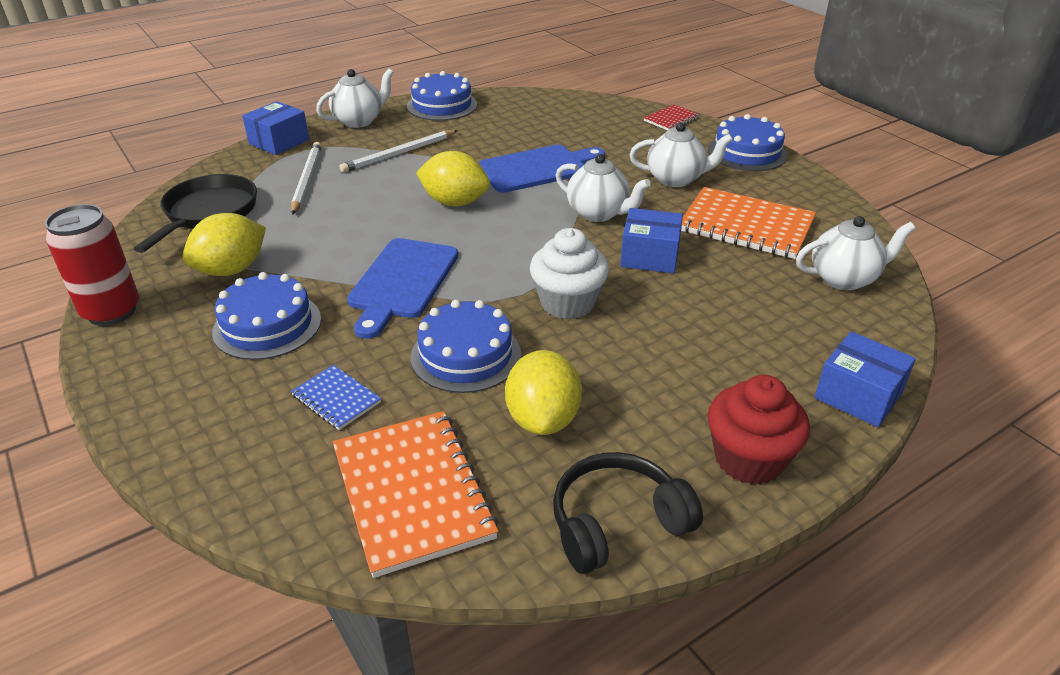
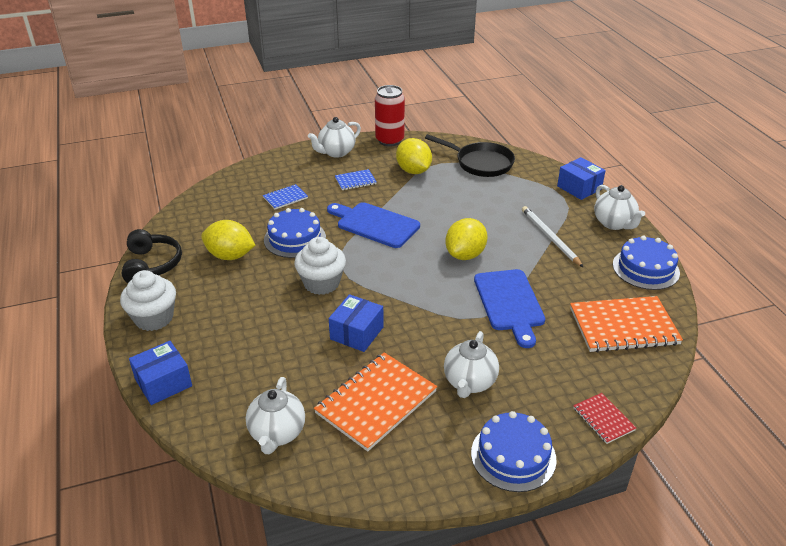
camera: 105 degrees right, 0 degrees up
blue cake [212,272,321,360] -> blue notebook [335,169,377,190]
white pencil [291,142,321,215] -> none
orange notebook [333,411,498,578] -> orange notebook moved to [570,296,683,352]
white teapot [556,154,651,222] -> white teapot moved to [308,117,361,158]
red cupcake [708,375,810,485] -> white cupcake [120,270,176,331]

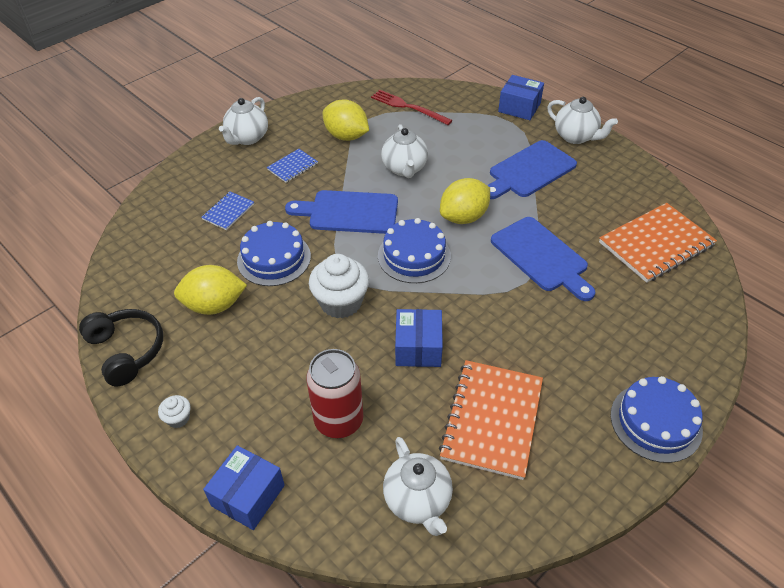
camera: 25 degrees left, 10 degrees up
white cupcake [120,270,176,331] -> white cupcake [158,395,191,428], size x0.47
red can [375,85,405,147] -> red can moved to [306,349,363,438]
black pan [425,134,515,177] -> red fork [371,90,453,125]
white teapot [444,331,499,398] -> white teapot moved to [381,124,428,178]
yellow lemon [445,218,488,260] -> yellow lemon turned 45 degrees clockwise [440,178,490,224]
white pencil [522,206,584,268] -> blue cutting board [487,140,577,199]
red notebook [573,393,636,444] -> none
blue cake [613,236,680,290] -> blue cake moved to [378,218,451,283]

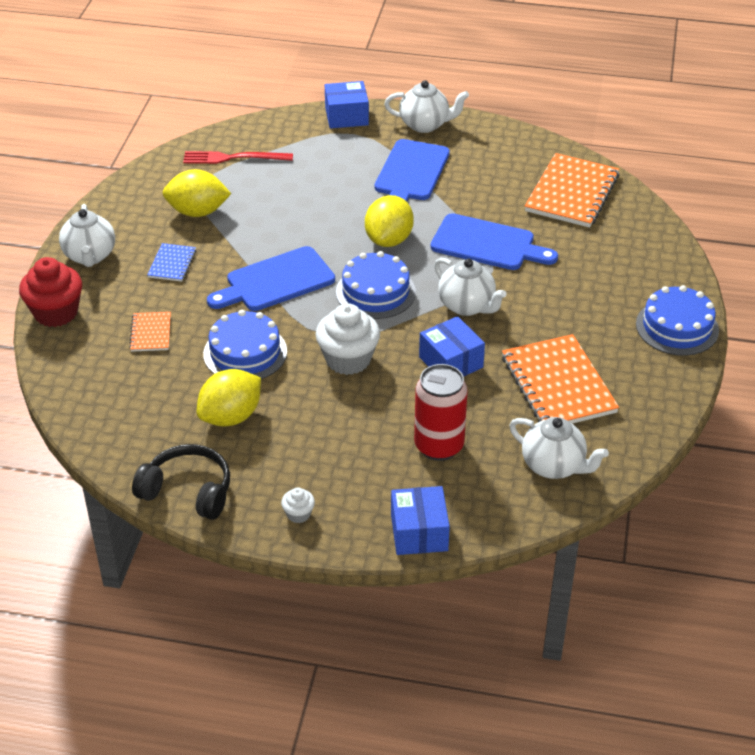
camera: 35 degrees left, 5 degrees down
blue notebook [201,192,254,230] -> orange notebook [129,312,171,352]
white teapot [381,124,428,178] -> white teapot moved to [434,258,507,316]
none -> red cupcake [19,257,82,327]

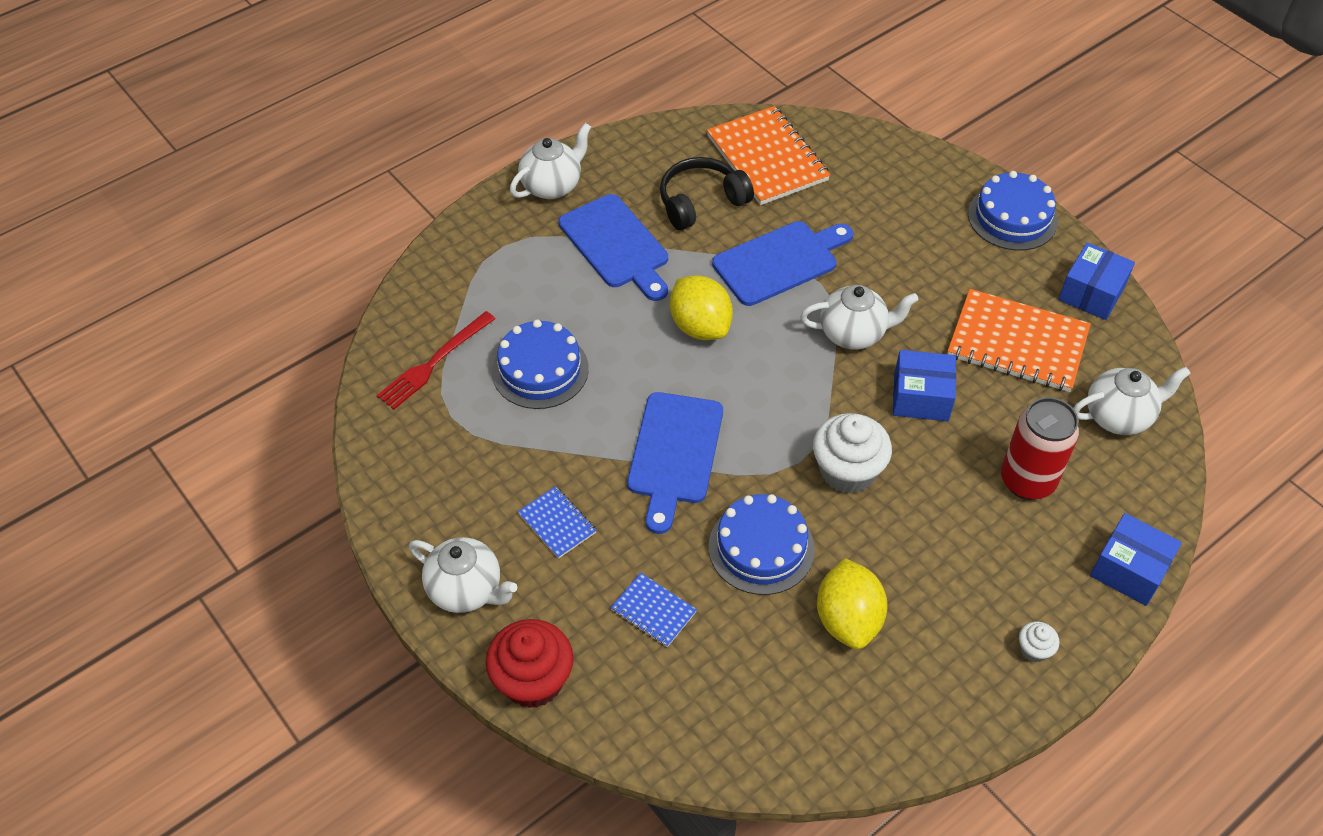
camera: 50 degrees left, 10 degrees up
orange notebook [129,312,171,352] -> blue notebook [611,573,697,647]
black headphones [132,444,230,520] -> black headphones moved to [660,157,754,230]
yellow lemon [163,169,231,217] -> none
blue box [325,81,369,128] -> blue box moved to [1058,242,1135,320]
blue cake [336,251,416,319] -> blue cake moved to [492,320,589,409]

